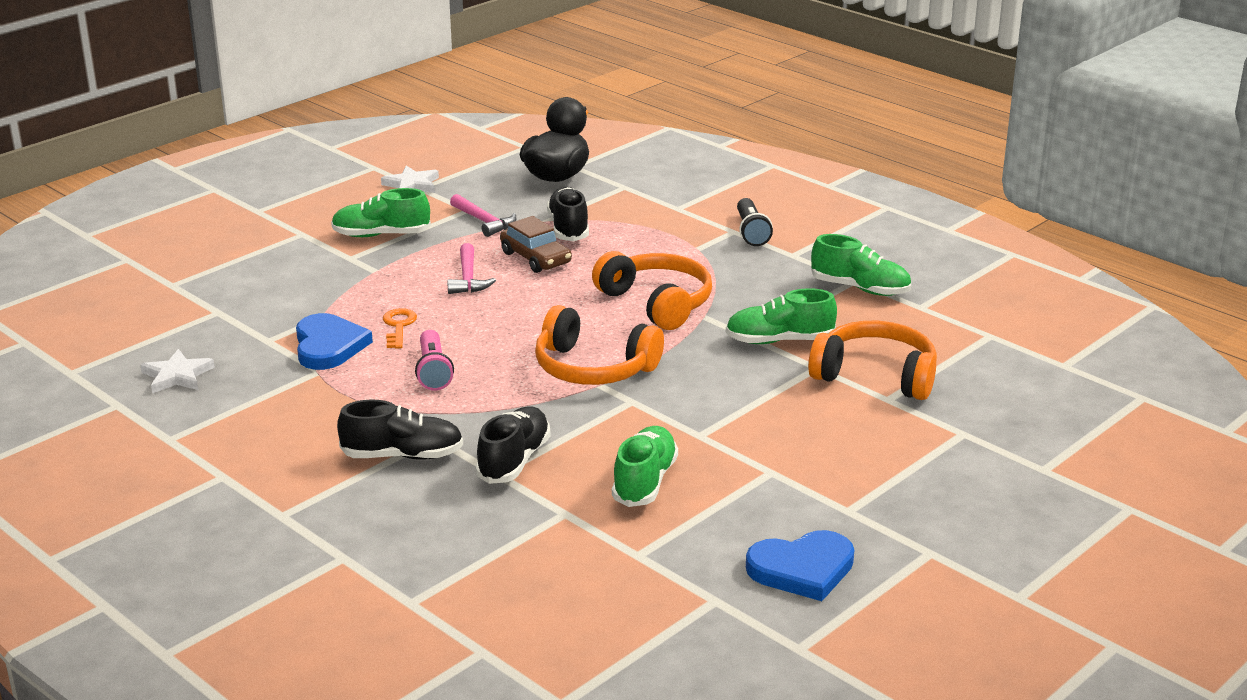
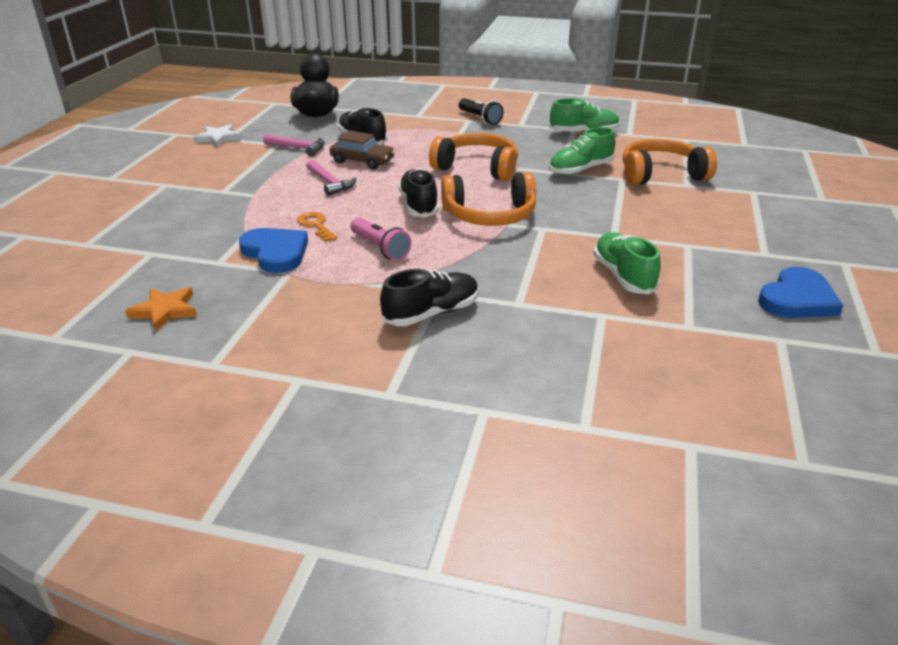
camera: 30 degrees left, 5 degrees up
white star [141,349,215,394] -> orange star [125,287,197,332]
green shoe [331,188,431,237] -> none
black shoe [475,406,551,484] -> black shoe moved to [398,169,439,218]

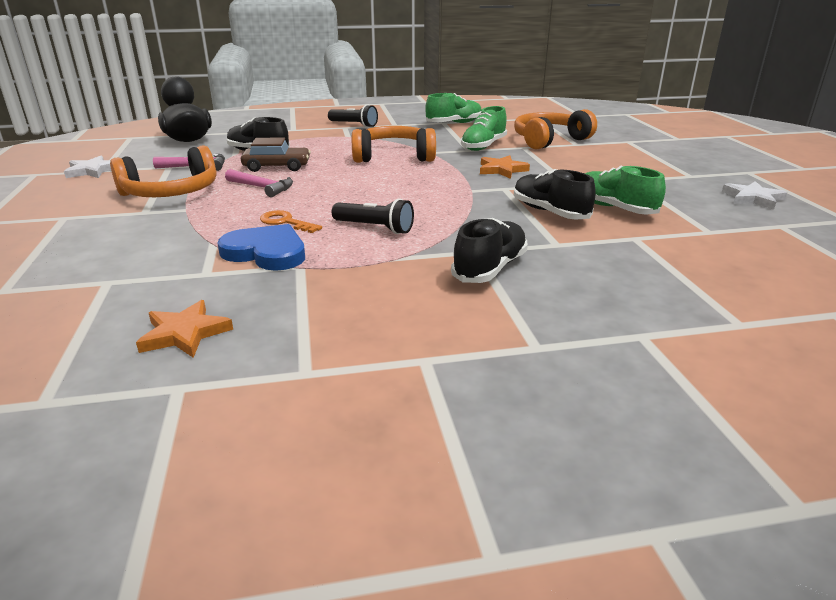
camera: 25 degrees left, 5 degrees down
pink flashlight [350,217,411,260] -> black flashlight [332,198,414,234]
black shoe [398,169,439,218] -> black shoe moved to [514,169,596,220]
orange headphones [441,172,536,226] -> orange headphones moved to [110,145,216,197]
blue heart [758,267,843,318] -> white star [722,181,787,210]
none -> orange star [480,155,530,179]

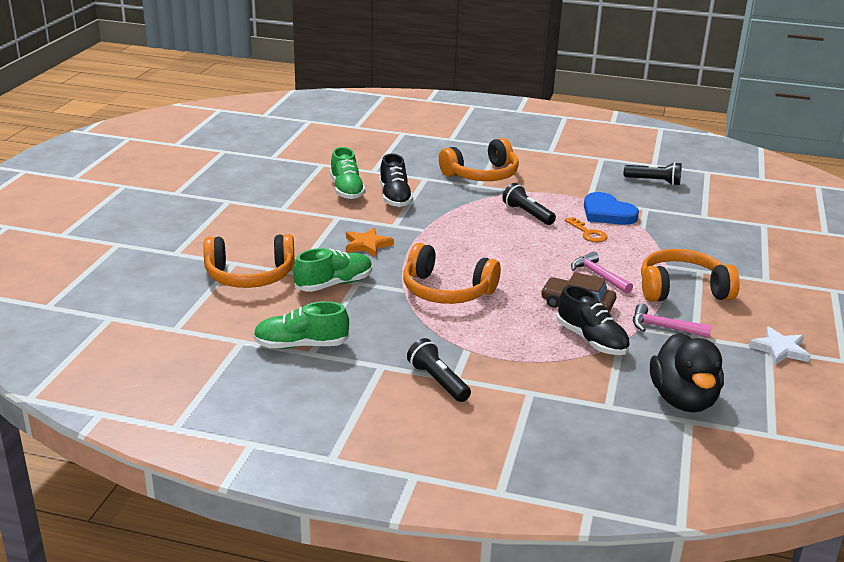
camera: 155 degrees left, 0 degrees up
orange star [136,300,233,358] -> black flashlight [624,162,682,186]
black shoe [451,218,528,283] -> orange headphones [439,138,519,181]
white star [722,181,787,210] -> none

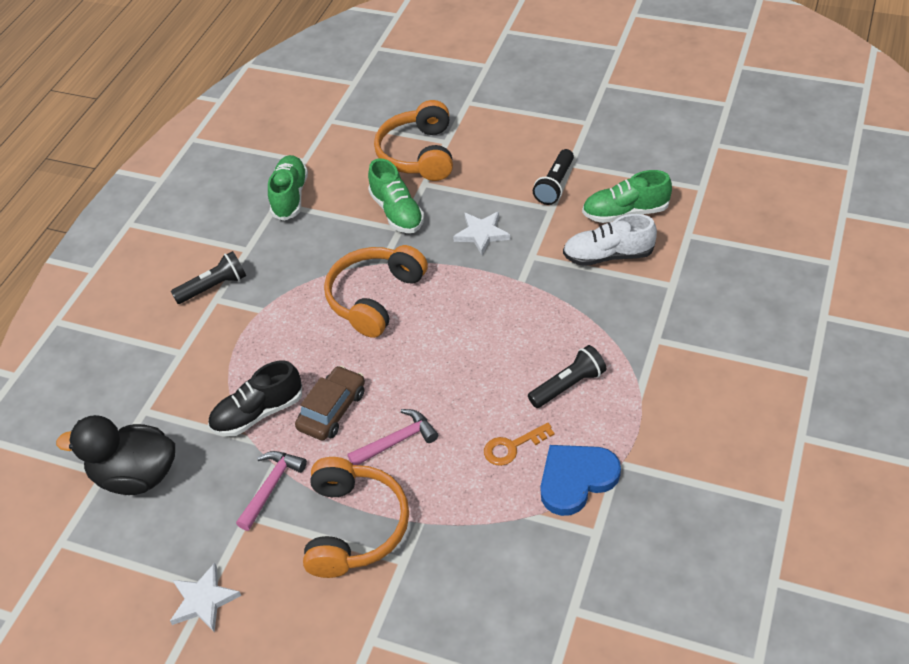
camera: 100 degrees right, 20 degrees up
orange star [346,227,394,257] -> white star [453,211,510,255]
black shoe [379,154,413,207] -> white shoe [563,214,657,266]
orange headphones [439,138,519,181] -> none
black flashlight [624,162,682,186] -> black flashlight moved to [533,149,574,205]

